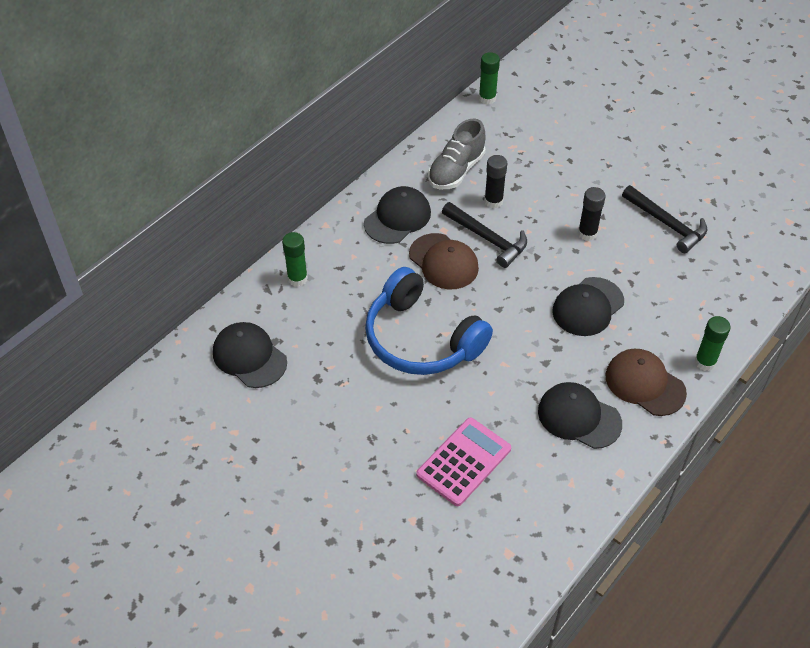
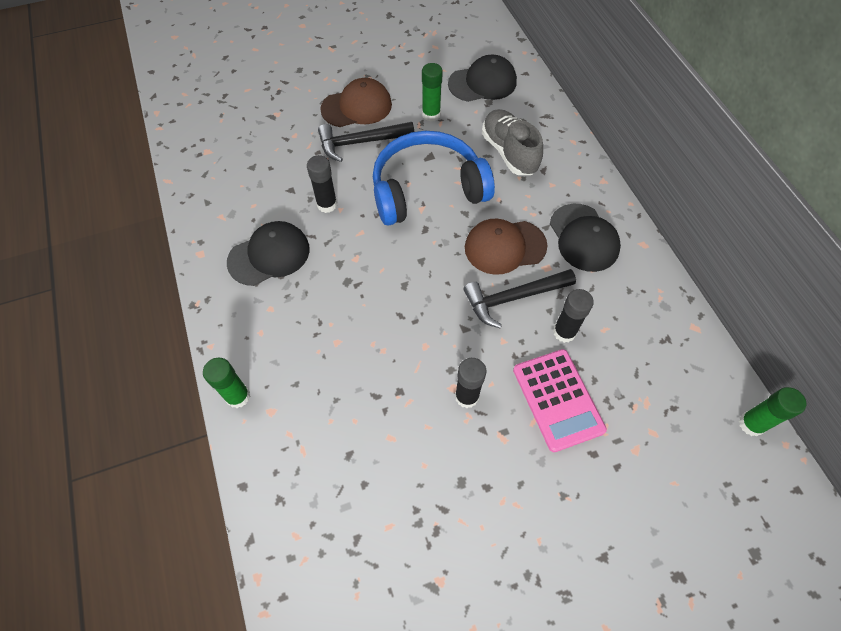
camera: 120 degrees right, 10 degrees up
green glue stick [282,232,308,287] -> green glue stick moved to [422,63,443,122]
pink calculator [416,418,511,506] -> pink calculator moved to [513,349,607,452]
grey shoe [428,119,486,189] -> grey shoe moved to [482,109,543,175]
black cap [552,277,624,336] -> none
brown cap [605,349,687,416] -> brown cap moved to [320,78,392,127]
black hammer [622,185,707,253] -> black hammer moved to [318,122,414,162]
none -> black glue stick [307,155,337,213]

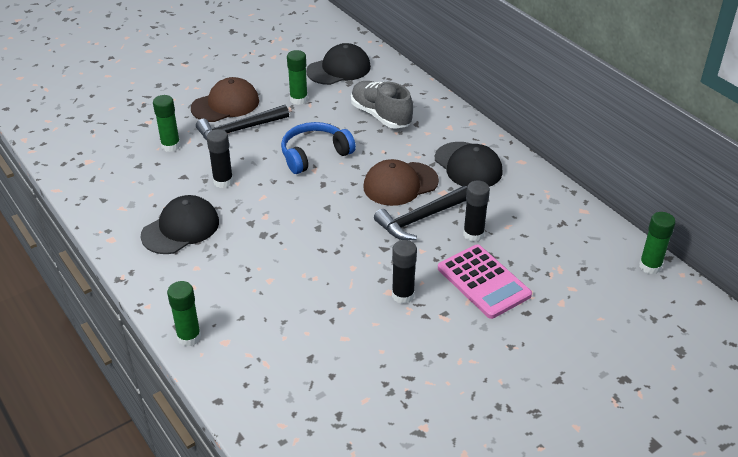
camera: 15 degrees left, 20 degrees down
blue headphones [373,131,495,225] -> blue headphones [281,122,356,174], size x0.64
none -> green glue stick [153,95,180,152]

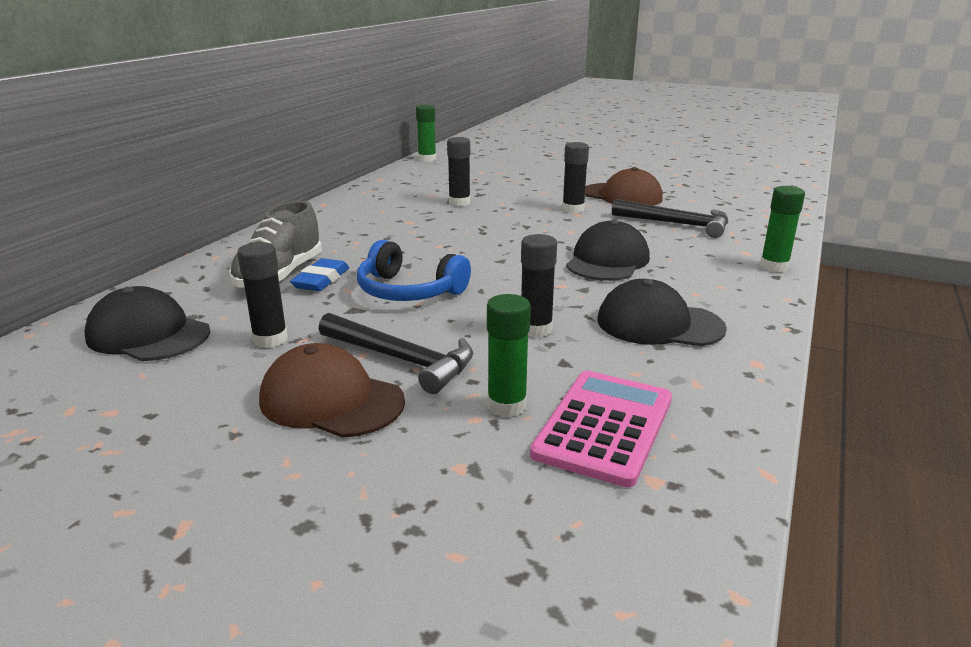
camera: 120 degrees left, 15 degrees down
green glue stick [287,50,308,105] -> black glue stick [237,242,288,348]
brown cap [363,159,439,206] -> brown cap moved to [585,167,663,206]
black hammer [374,186,467,240] -> black hammer moved to [612,199,728,238]
black cap [435,142,503,187] -> black cap moved to [566,220,650,281]
pink calculator [438,244,532,319] -> pink calculator moved to [530,371,672,487]
none -> blue eraser [290,258,349,291]

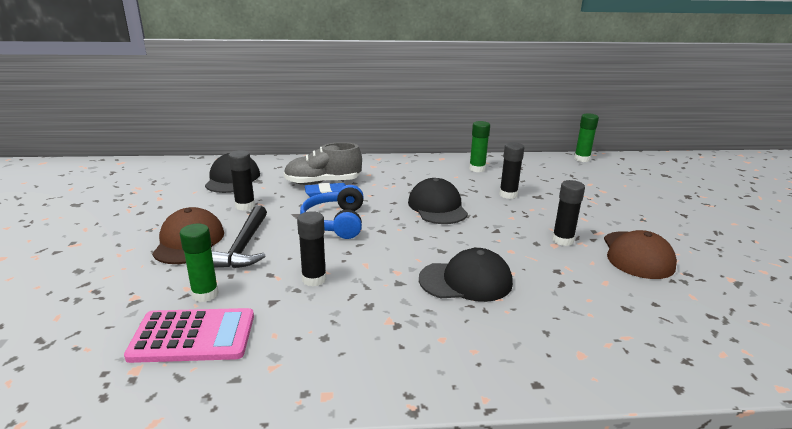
camera: 60 degrees right, 0 degrees up
black cap [598,279,727,346] -> black cap moved to [408,178,468,224]
black hammer [612,199,728,238] -> none
green glue stick [760,186,805,272] -> green glue stick moved to [469,121,490,172]

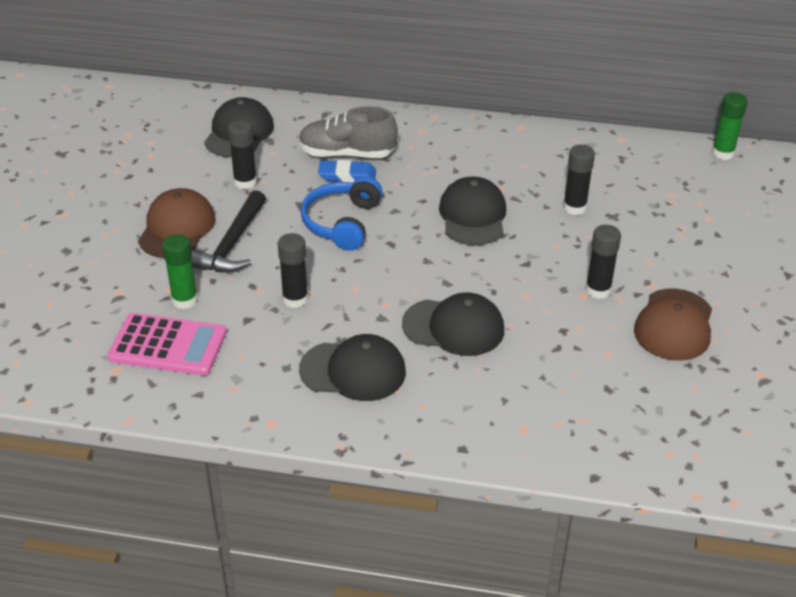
camera: 15 degrees right, 15 degrees up
green glue stick [469,121,490,172] -> none
none -> black cap [299,334,406,401]

